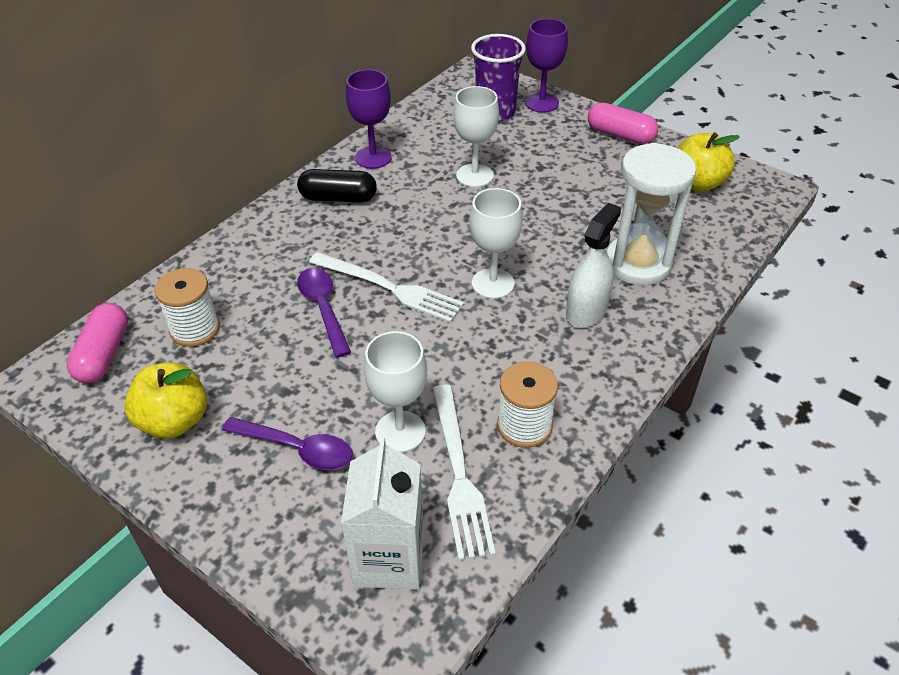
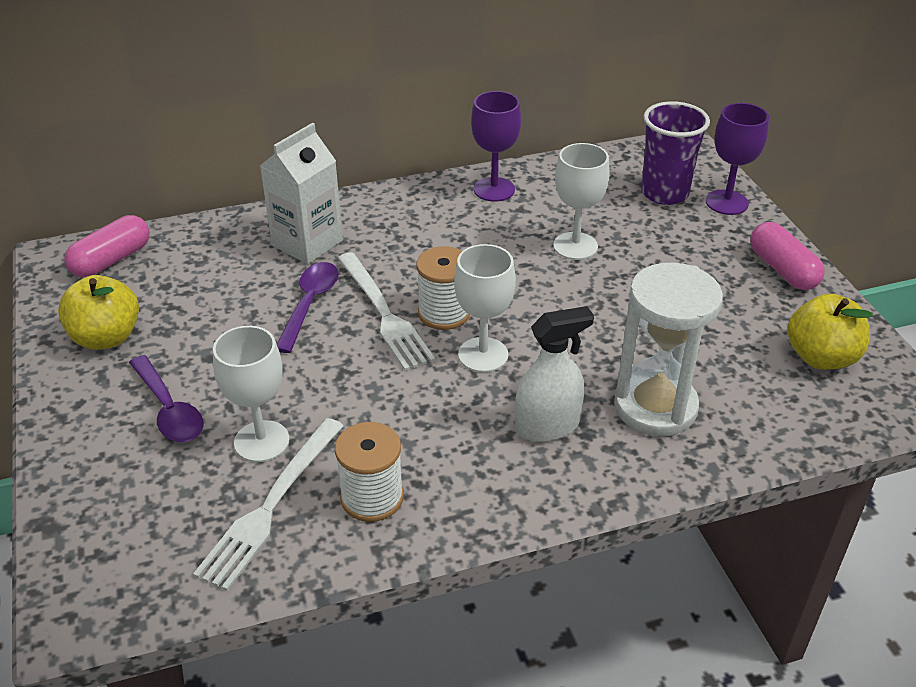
camera: 35 degrees right, 5 degrees down
white spool [154,268,220,347] -> white spool moved to [416,246,470,330]
black capsule [297,169,377,203] -> none
white carton [341,437,424,590] -> white carton moved to [260,123,343,264]

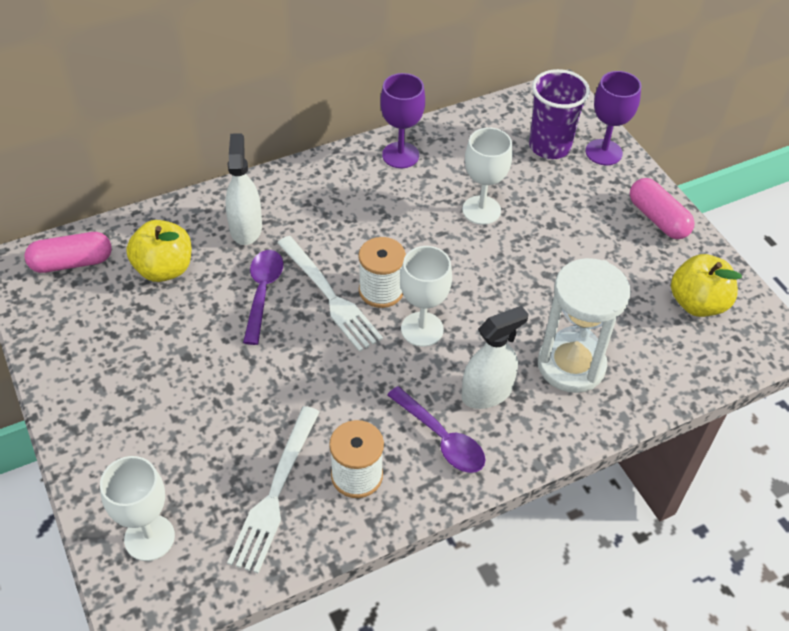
camera: 10 degrees left, 10 degrees up
yellow apple [58,275,139,350] -> yellow apple moved to [126,220,191,282]
pink capsule [64,215,150,277] -> pink capsule turned 45 degrees clockwise [24,232,112,273]
purple spoon [129,355,204,442] -> purple spoon moved to [387,386,485,473]
white goblet [213,326,289,462] -> white goblet moved to [100,456,175,561]
white carton [260,123,343,264] -> white spray bottle [225,133,262,245]

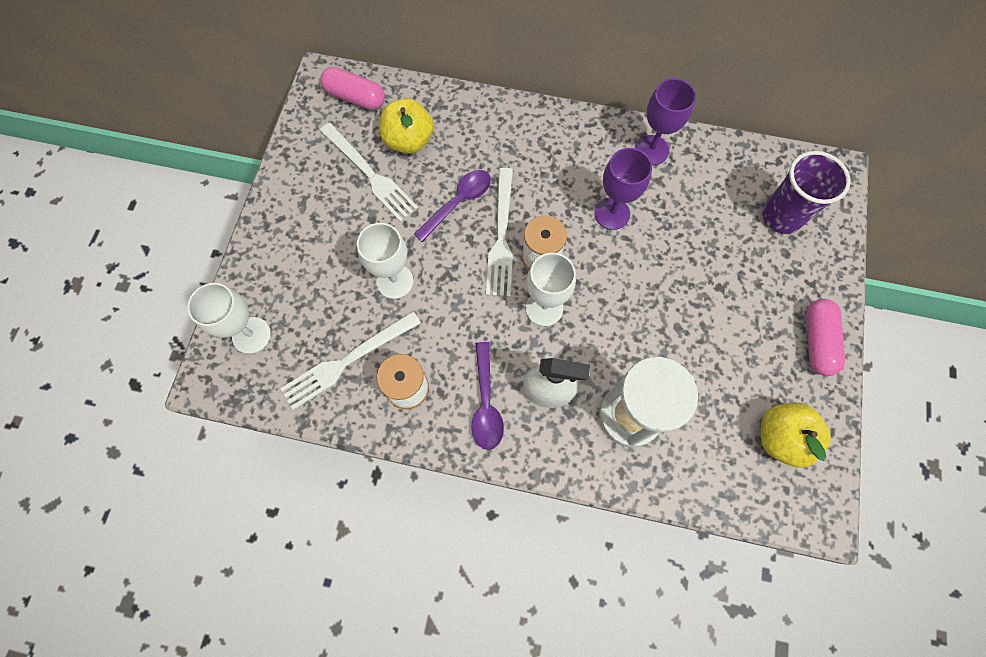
camera: 40 degrees right, 20 degrees up
white spray bottle [225,133,262,245] -> none
white goblet [462,128,512,225] -> white goblet moved to [357,223,414,299]
purple goblet [586,71,641,165] -> purple goblet moved to [594,148,652,230]
none -> white fork [320,123,418,222]

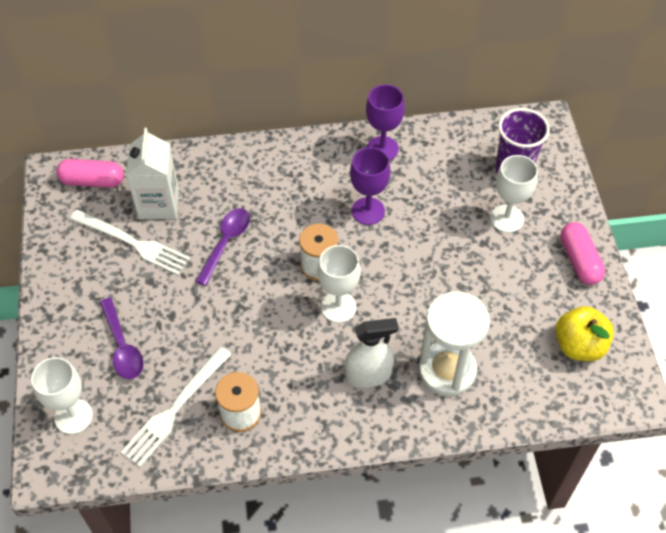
camera: 20 degrees left, 15 degrees down
white goblet [357,223,414,299] -> white goblet moved to [490,155,538,233]
yellow apple [380,98,434,154] -> white carton [126,128,179,220]
purple spoon [471,342,504,450] -> purple spoon moved to [99,298,144,379]
white fork [486,168,513,297] -> none

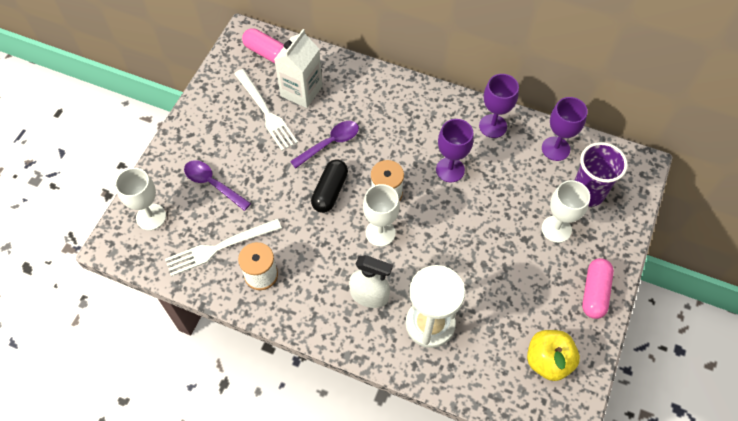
camera: 30 degrees right, 5 degrees up
purple spoon [99,298,144,379] -> purple spoon turned 120 degrees clockwise [184,160,251,211]
none -> black capsule [311,159,348,213]
none -> purple goblet [542,97,588,161]

